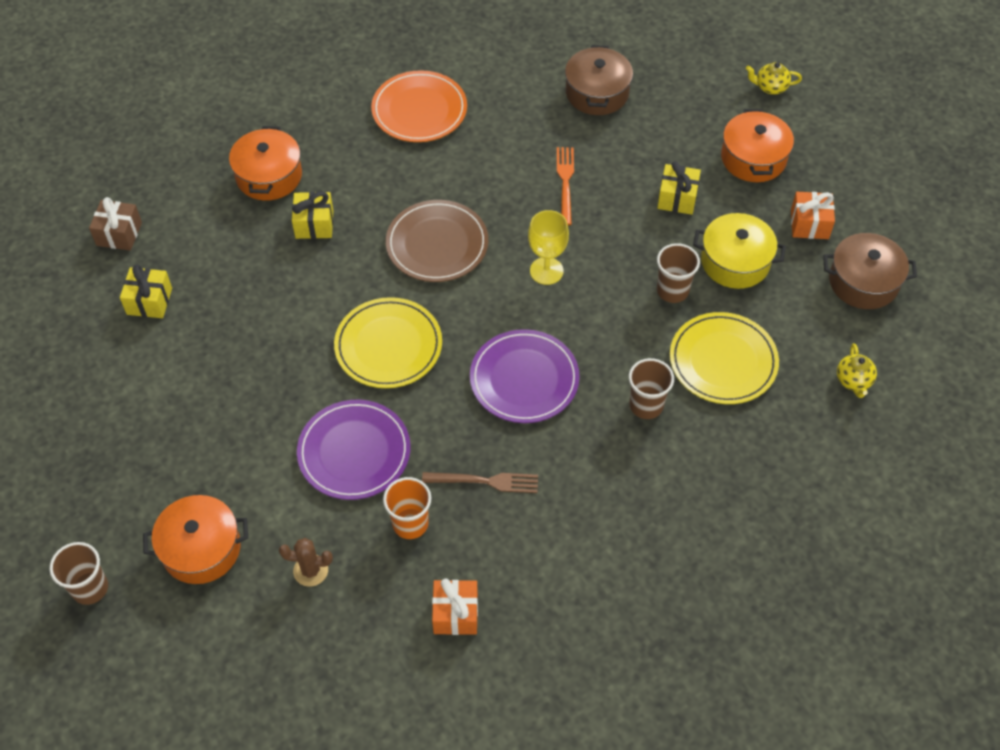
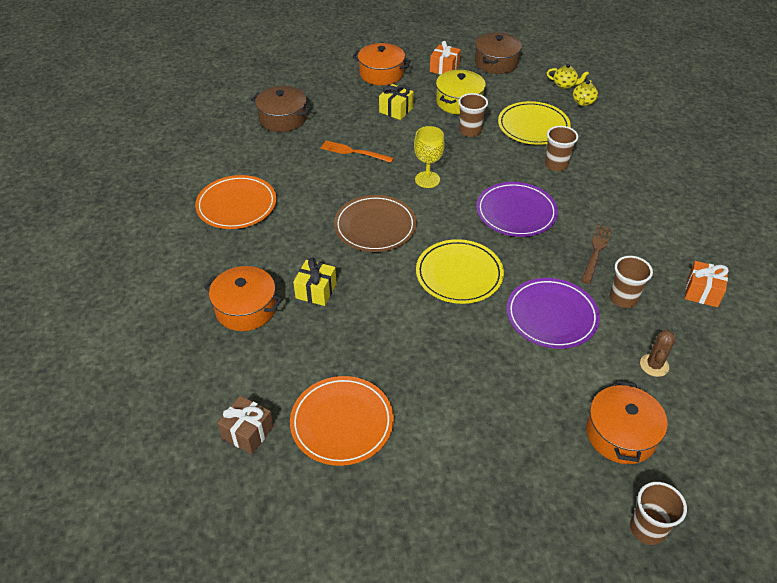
camera: 70 degrees left, 10 degrees down
yellow gift [120,265,172,318] -> orange plate [290,376,394,466]
orange cup [383,477,431,539] -> brown cup [610,256,653,308]
yellow teapot [746,62,802,95] -> yellow teapot moved to [573,80,598,106]

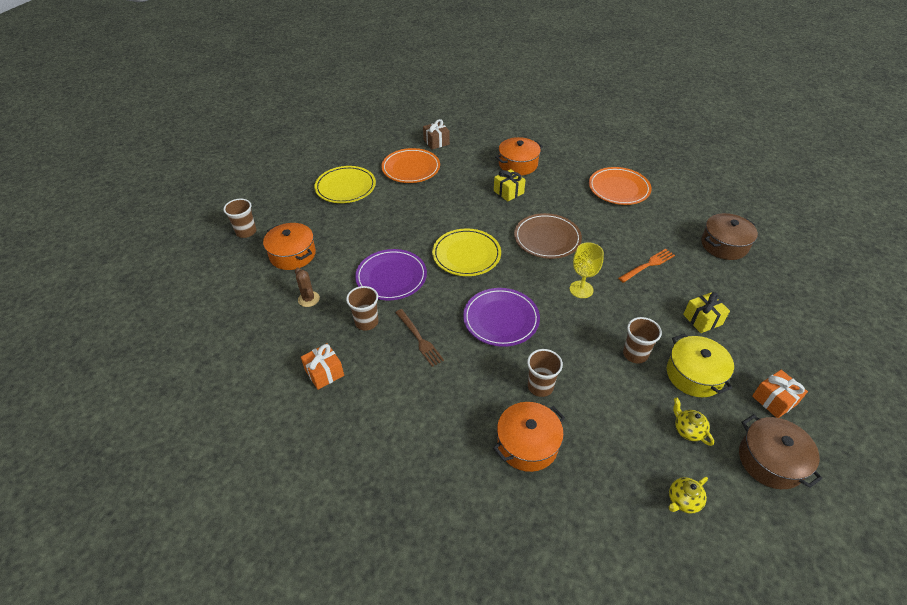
camera: 125 degrees right, 0 degrees up
orange pot [352,43,411,85] -> orange pot moved to [493,402,565,472]
yellow plate [498,101,571,145] -> yellow plate moved to [314,166,376,203]
yellow teapot [573,80,598,106] -> yellow teapot moved to [673,398,714,446]

